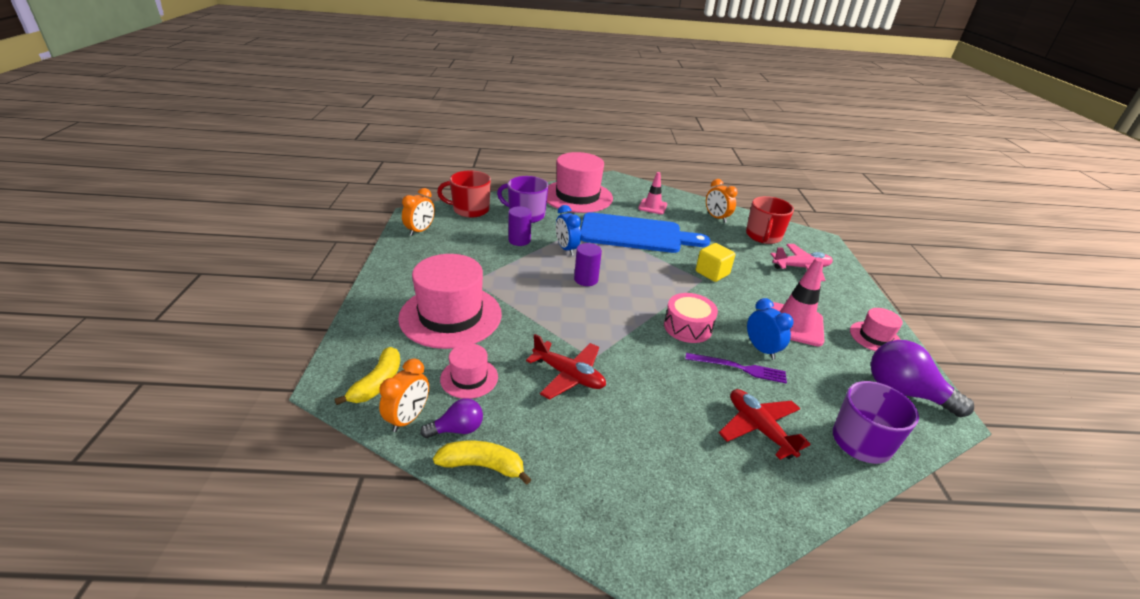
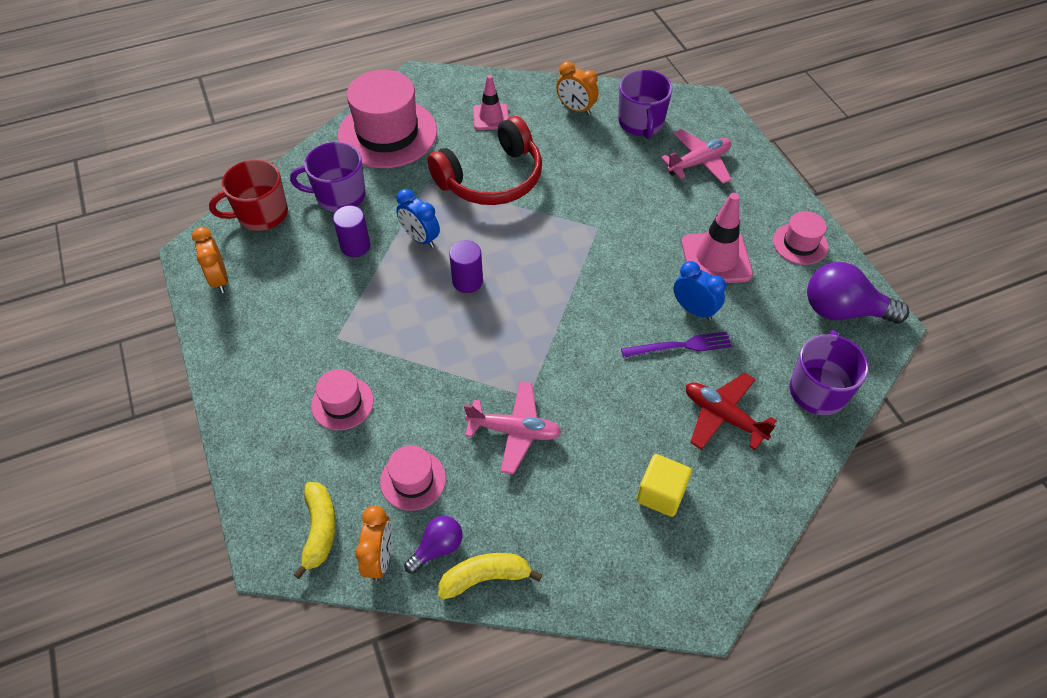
camera: 20 degrees left, 20 degrees up
pink hat [398,254,502,349] -> pink hat [311,369,374,430], size x0.50
orange clock [402,188,435,236] -> orange clock turned 150 degrees clockwise [192,227,228,293]
red plane [526,334,606,399] -> pink plane [464,381,562,475]
blue cutting board [580,212,710,253] -> red headphones [427,116,542,205]
pink drum [664,293,718,343] -> none
yellow cube [696,243,735,282] -> yellow cube moved to [637,454,692,517]
red mug [746,196,794,244] -> purple mug [618,70,673,139]

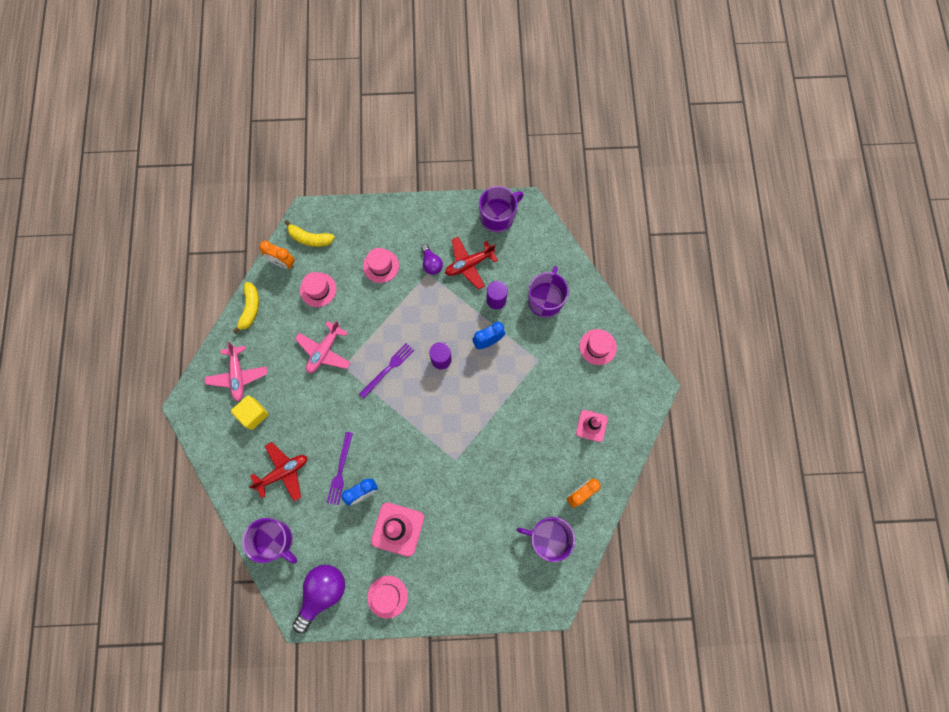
camera: 110 degrees right, 20 degrees up
orange clock [192,227,228,293] -> purple mug [479,186,524,233]
red mug [209,159,288,231] -> none
pink hat [338,70,437,168] -> pink hat [579,329,617,365], size x0.50
purple light bulb [404,516,463,574] -> purple light bulb moved to [421,244,443,275]
red headphones [427,116,542,205] -> none
pink plane [661,129,732,184] -> pink plane moved to [205,342,267,401]
none -> purple fork [359,343,414,399]
none -> red plane [445,237,498,290]

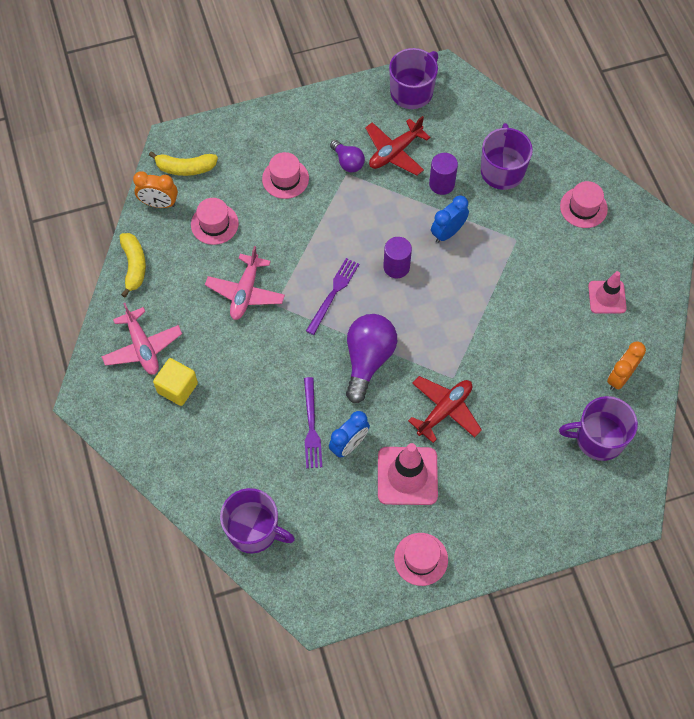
camera: 15 degrees left, 10 degrees down
red plane [249,442,307,502] -> red plane moved to [408,376,482,443]
purple light bulb [292,565,345,633] -> purple light bulb moved to [346,314,397,403]

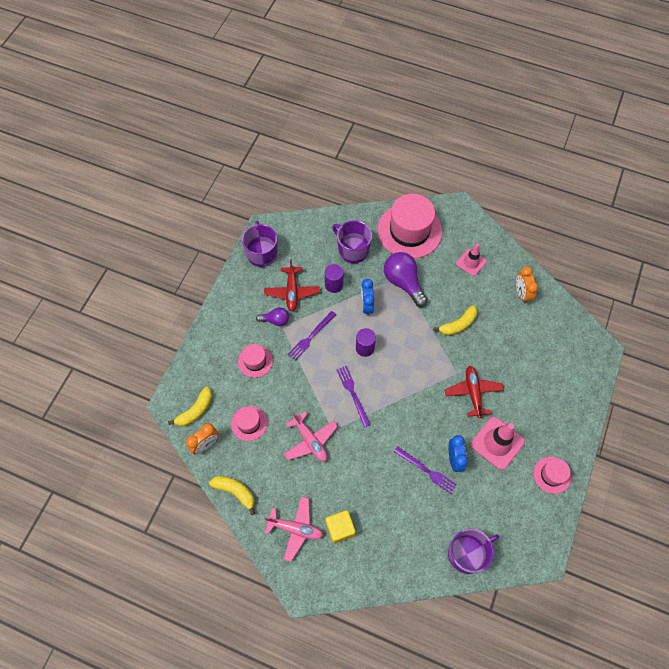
camera: 50 degrees left, 0 degrees up
purple light bulb [346,314,397,403] -> purple light bulb moved to [384,252,427,307]
purple mug [559,396,638,461] -> none
pink hat [560,181,608,228] -> pink hat [377,194,442,259], size x2.01
none -> purple fork [288,311,336,361]
none -> yellow banana [433,305,477,336]

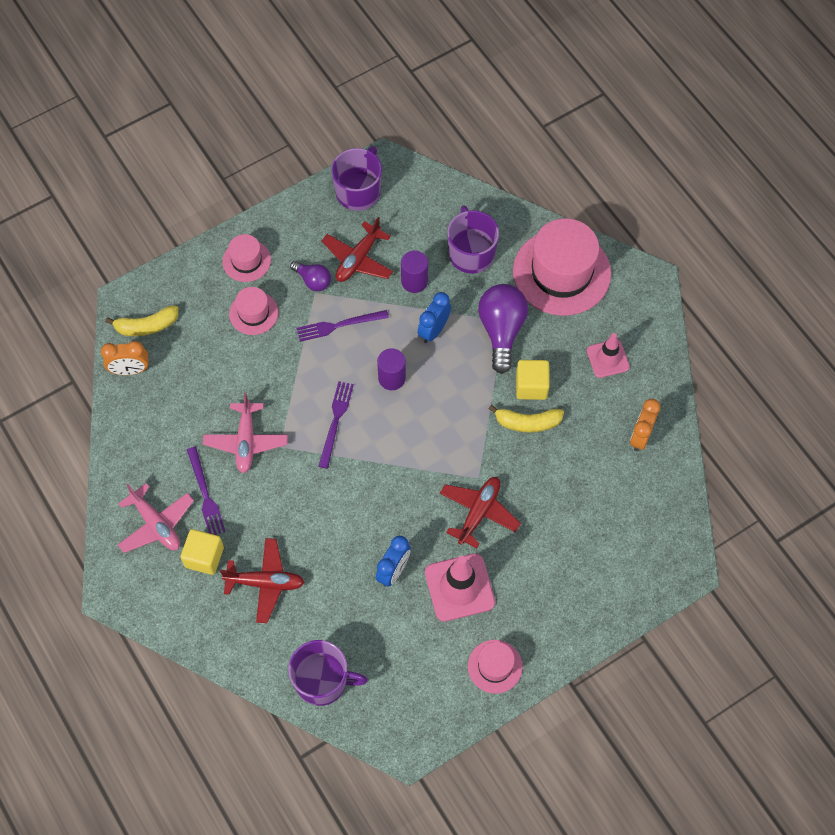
camera: 35 degrees right, 0 degrees up
yellow banana [209,476,255,515] -> none
pink hat [231,406,267,441] -> pink hat moved to [222,234,271,282]
purple fork [394,446,457,494] -> purple fork moved to [187,447,226,535]
none -> red plane [220,538,304,623]
none -> yellow cube [516,360,550,400]

